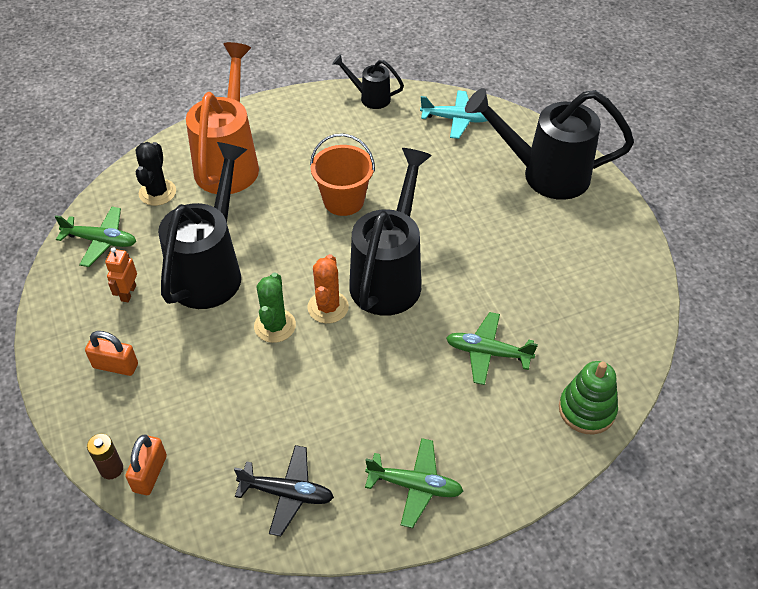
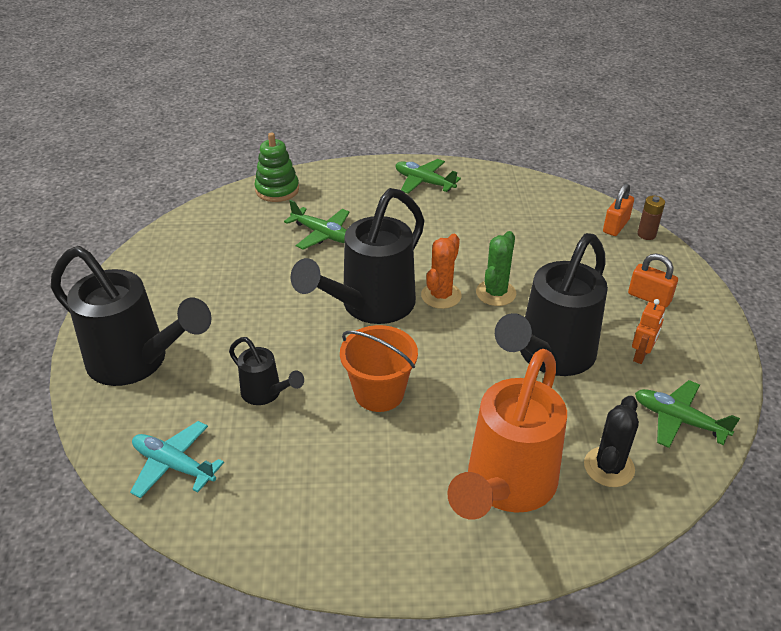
camera: 160 degrees left, 10 degrees down
black plane [234,445,334,536] -> none
black watering can [332,54,404,109] -> black watering can moved to [229,337,304,405]

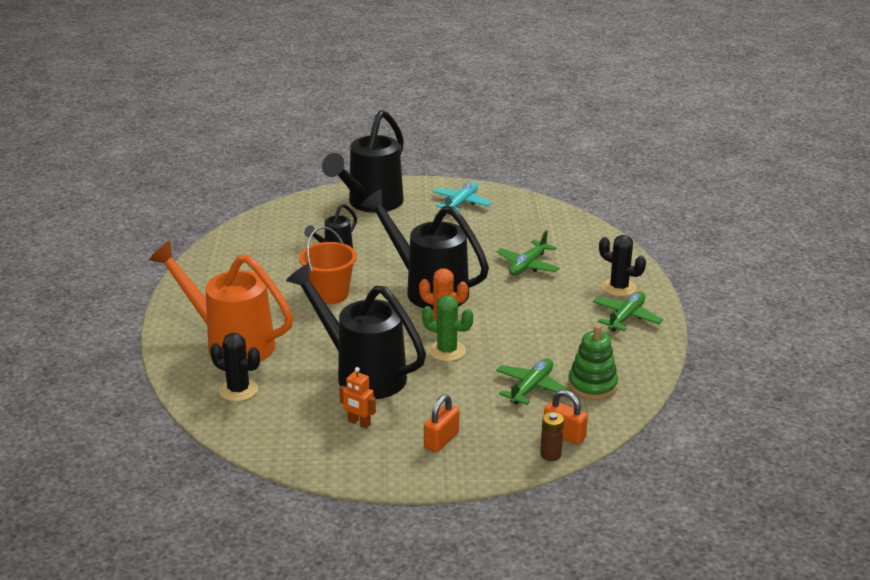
camera: 90 degrees right, 10 degrees down
turquoise plane [130,421,224,498] -> turquoise plane moved to [433,182,492,214]
green stacking toy [255,133,299,202] -> green stacking toy moved to [568,325,618,400]
green plane [635,380,740,448] -> green plane moved to [496,358,570,405]
none -> black cactus [599,235,646,297]

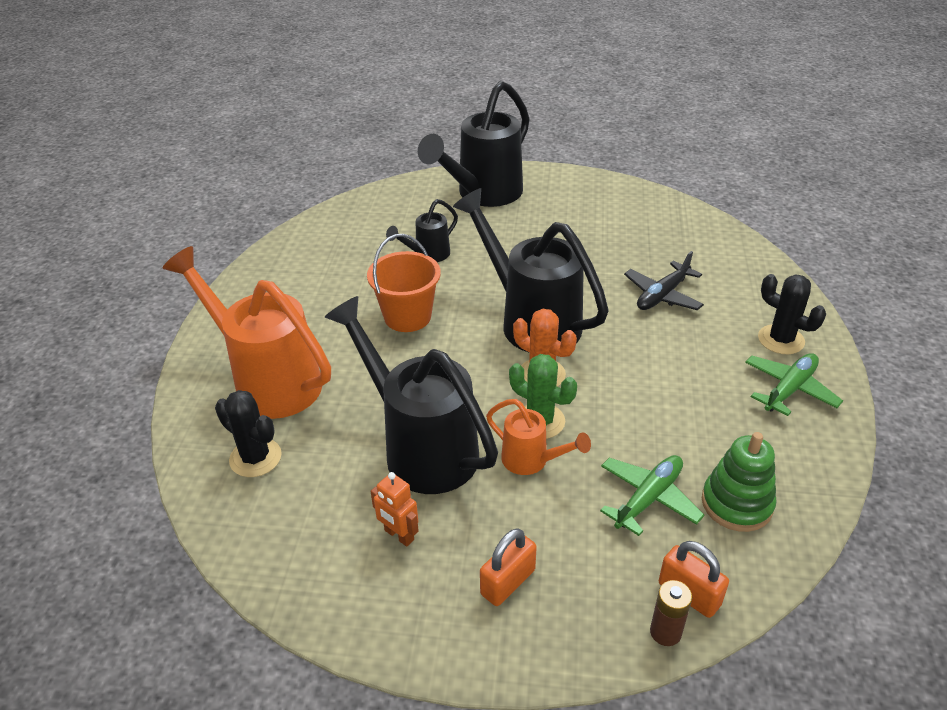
camera: 10 degrees right, 10 degrees up
turquoise plane [433,182,492,214] -> none
green plane [496,230,560,275] -> black plane [624,251,704,310]
none -> orange watering can [486,399,591,475]

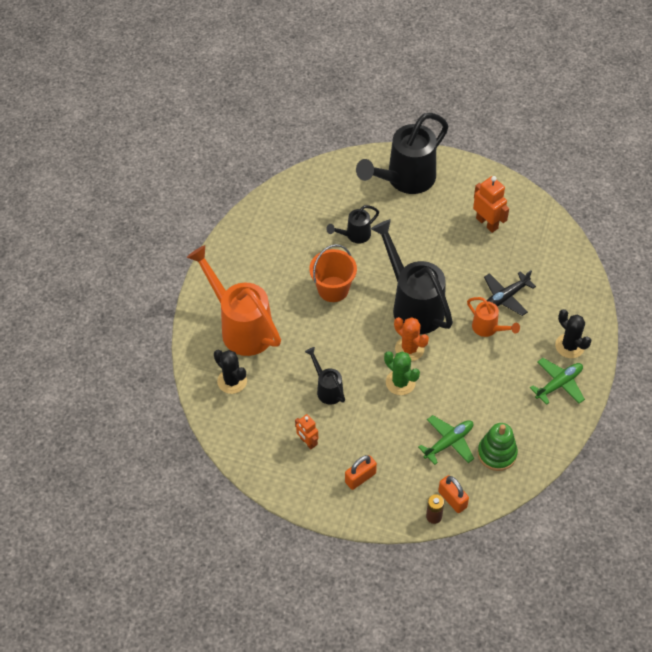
camera: 10 degrees right, 15 degrees up
black watering can [325,296,498,494] -> black watering can [305,347,345,405], size x0.49
orange watering can [486,399,591,475] -> orange watering can moved to [467,297,520,337]
none -> orange robot [473,176,509,233]

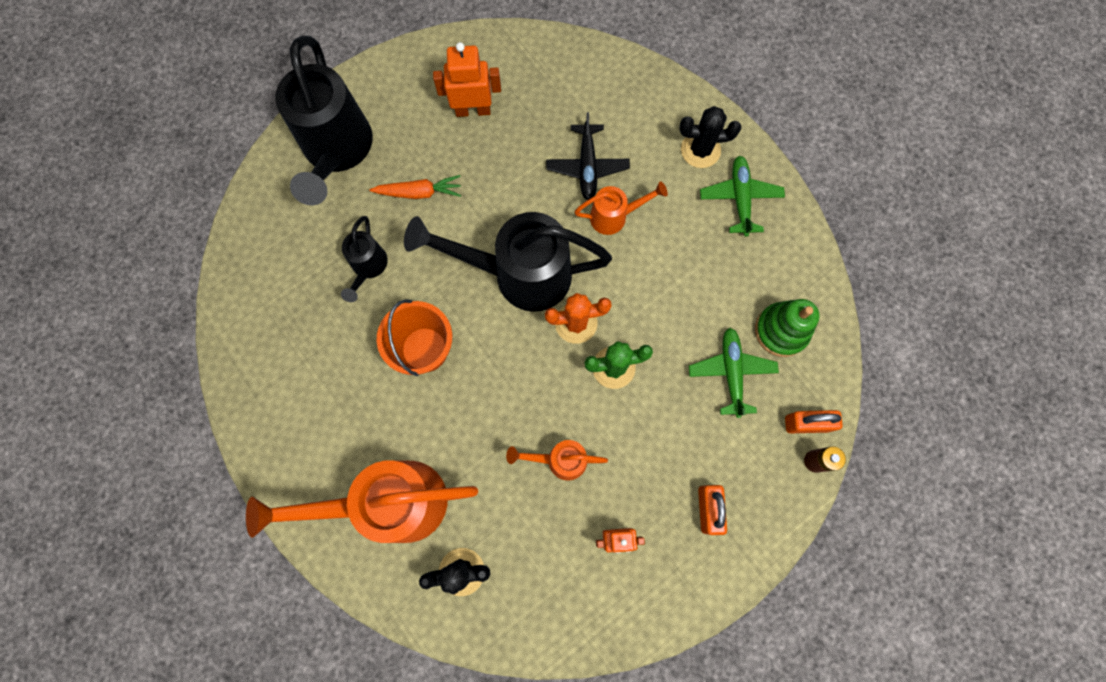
camera: 55 degrees left, 20 degrees up
black watering can [305,347,345,405] -> orange watering can [506,440,608,481]
none -> orange carrot [369,175,461,199]

